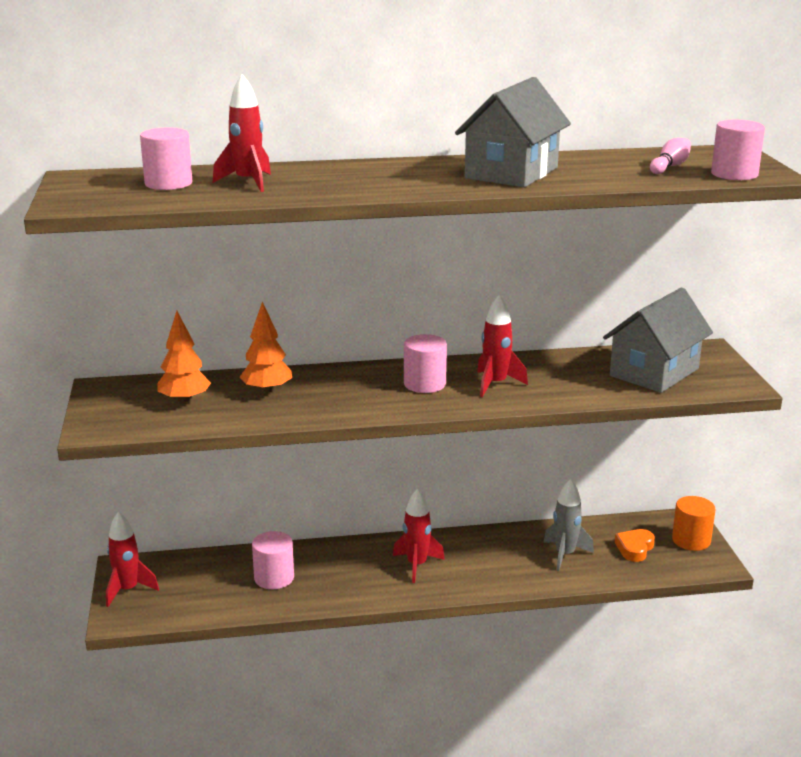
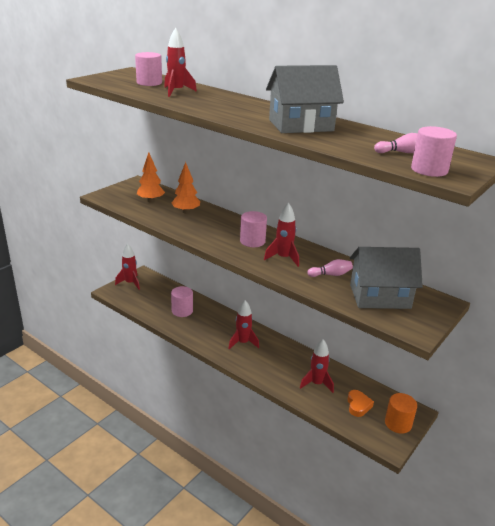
camera: 45 degrees right, 5 degrees up
grey rocket [543,479,594,571] -> red rocket [300,339,334,393]
orange heart [615,529,655,562] -> orange heart turned 105 degrees clockwise [347,390,374,417]
none -> pink bowling pin [307,259,353,277]

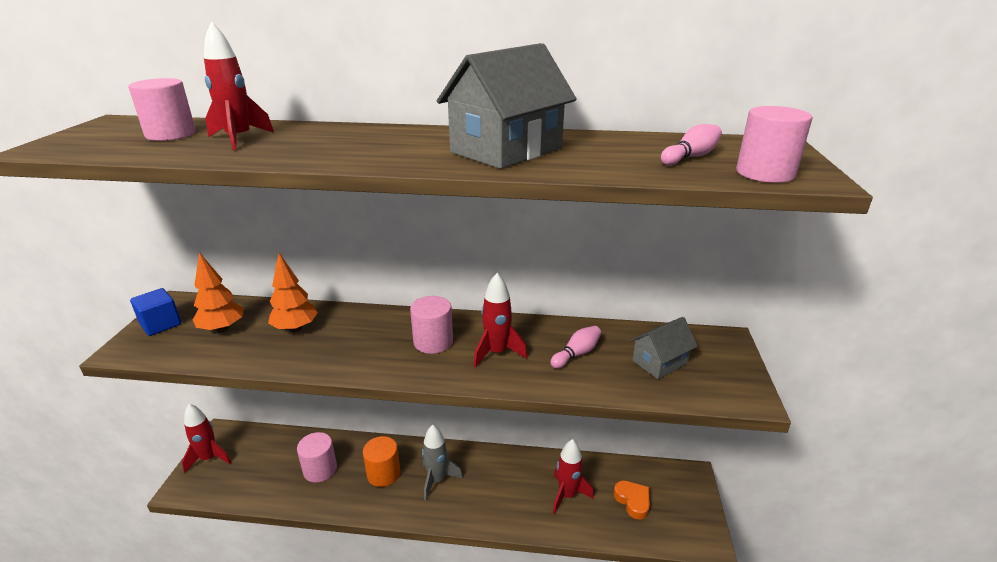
camera: 30 degrees left, 0 degrees up
red rocket [228,300,259,349] -> grey rocket [422,425,463,500]
grey house [350,247,423,309] -> grey house [630,317,698,379], size x0.58
orange cylinder [385,393,417,434] -> orange cylinder moved to [363,436,400,487]
none -> blue cube [130,288,181,336]

